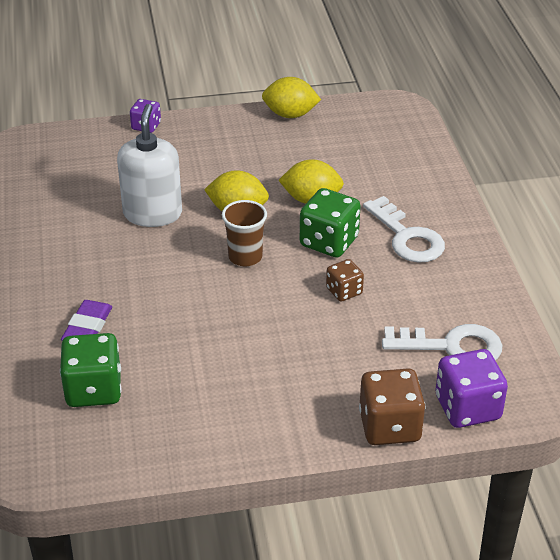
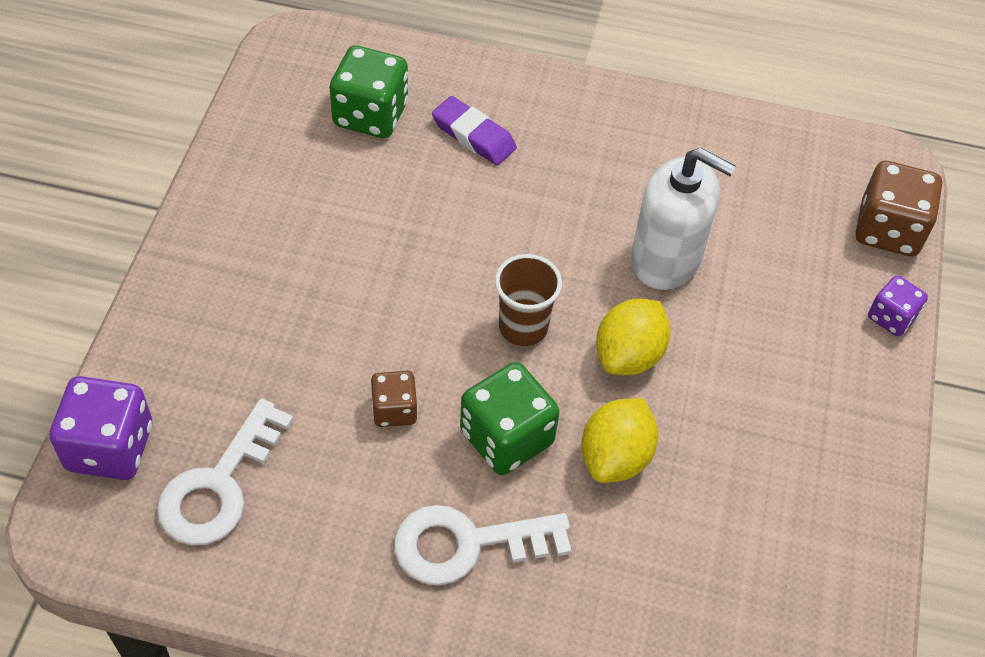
camera: 110 degrees right, 15 degrees up
yellow lemon [262,77,321,118] -> none
brown dice [359,368,425,445] -> brown dice moved to [856,161,942,257]

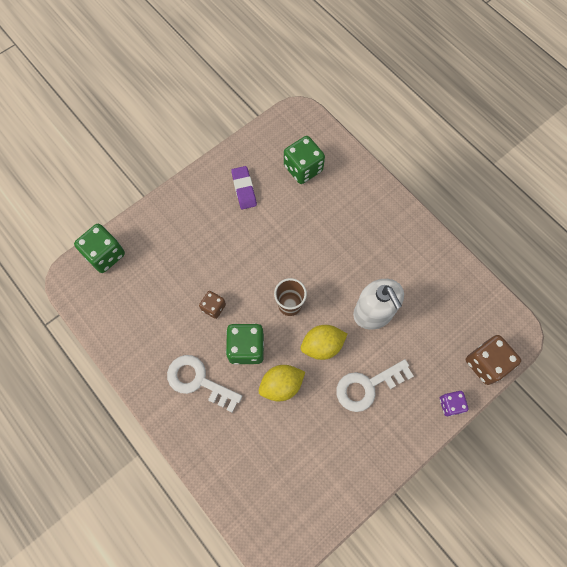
camera: 40 degrees right, 15 degrees up
purple dice [49,376,152,480] -> green dice [74,224,125,273]
white key [157,398,294,546] -> white key moved to [336,359,414,412]
purple eraser [432,96,517,165] -> purple eraser moved to [231,166,257,209]

